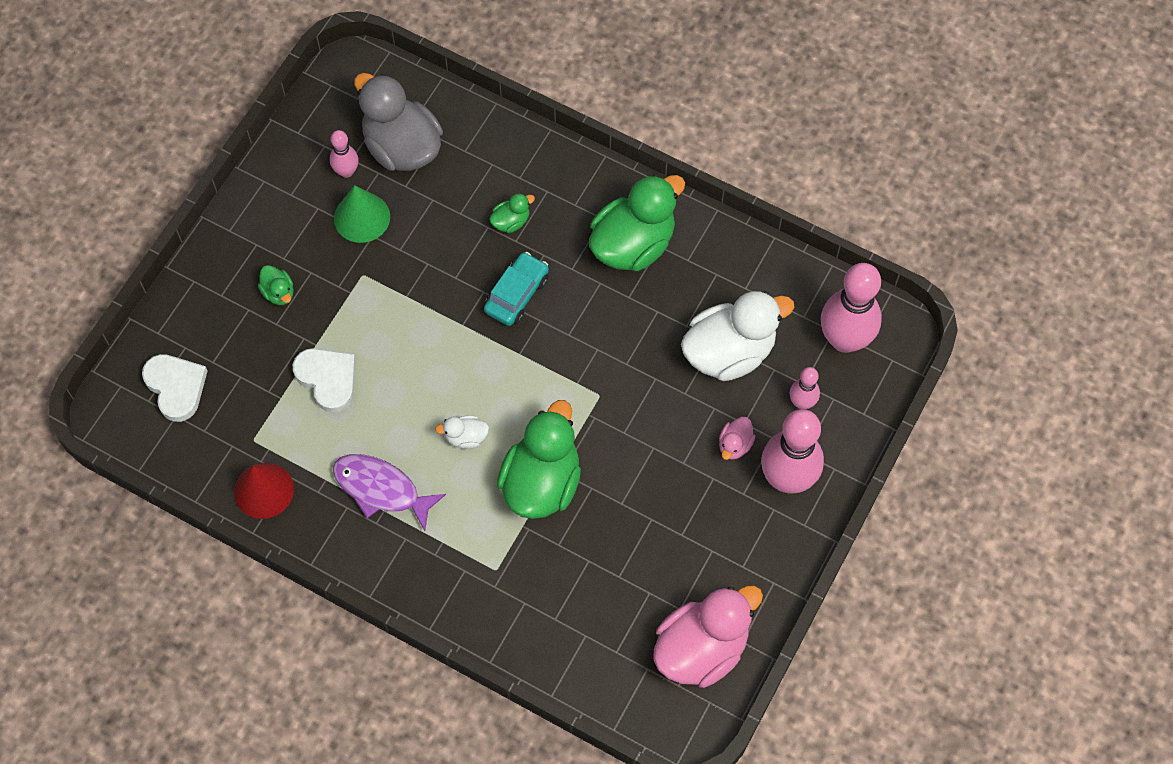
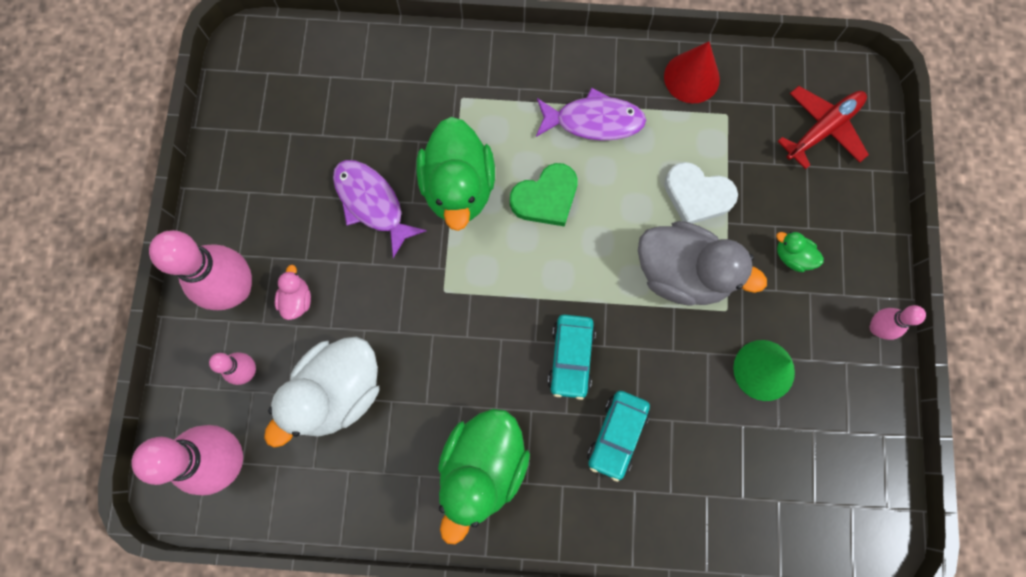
camera: 155 degrees right, 10 degrees up
white heart [142,354,208,422] -> red plane [778,86,869,170]
pink bowling pin [330,130,359,178] -> pink bowling pin moved to [870,305,926,340]
grey duck [354,73,443,171] -> grey duck moved to [638,221,767,305]
white duck [435,415,489,449] -> green heart [510,163,578,227]
green duck [489,193,535,233] -> turquoise car [587,391,650,482]
pink duck [654,585,763,688] -> none
none -> purple fish [333,160,427,258]

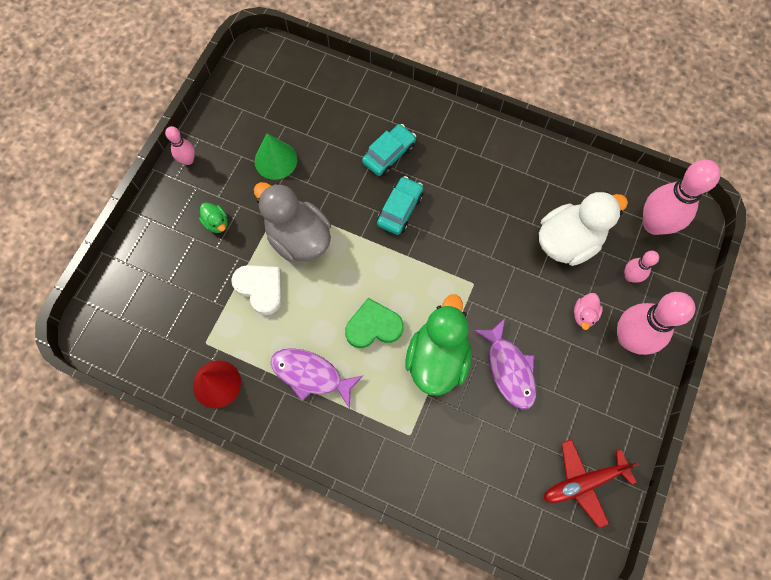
camera: 160 degrees left, 5 degrees down
green duck [438,409,530,544] -> none
red plane [778,86,869,170] -> red plane moved to [544,439,639,528]

